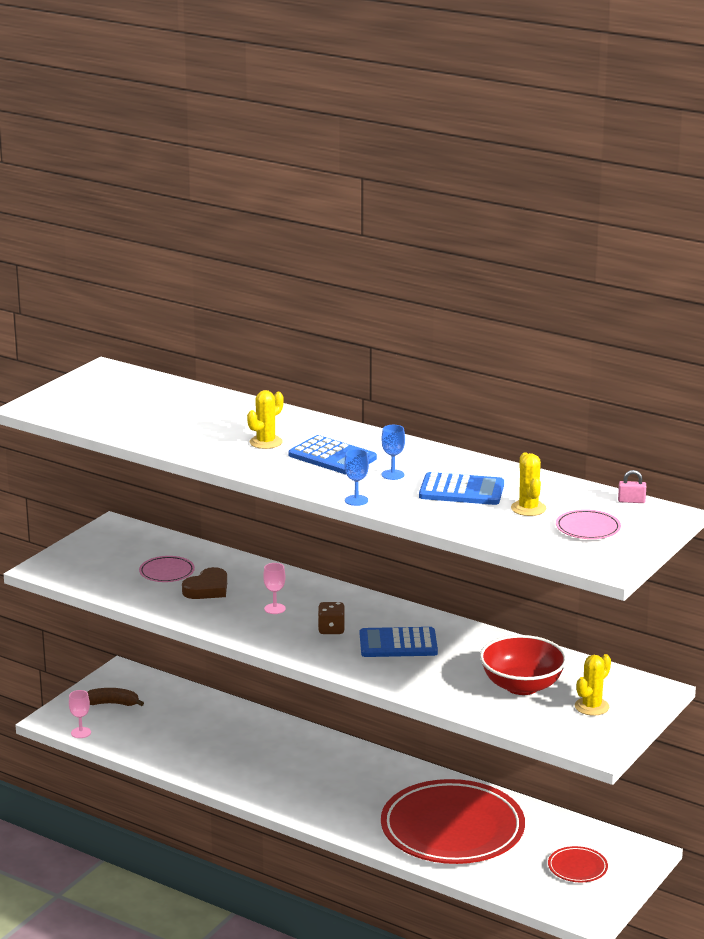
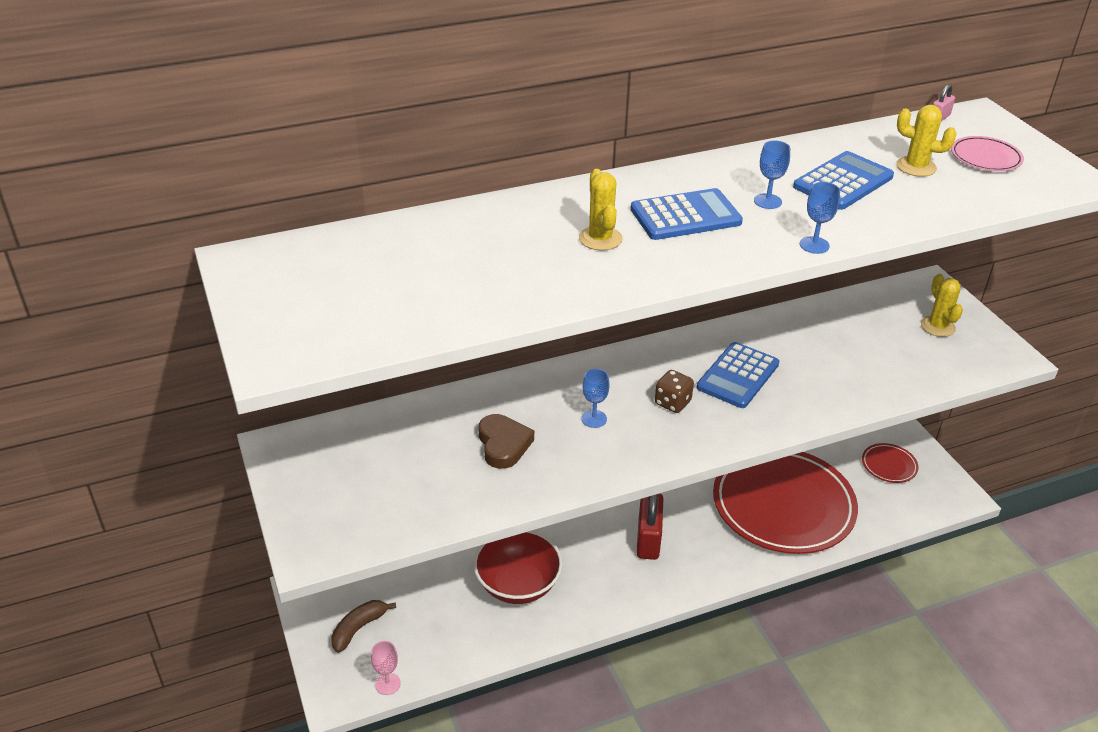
camera: 55 degrees left, 15 degrees up
pink plate [139,556,195,582] -> none
pink goblet [263,563,286,614] -> blue goblet [581,369,610,428]
red bowl [480,635,567,695] -> red bowl moved to [473,531,563,604]
none -> red padlock [637,493,663,560]

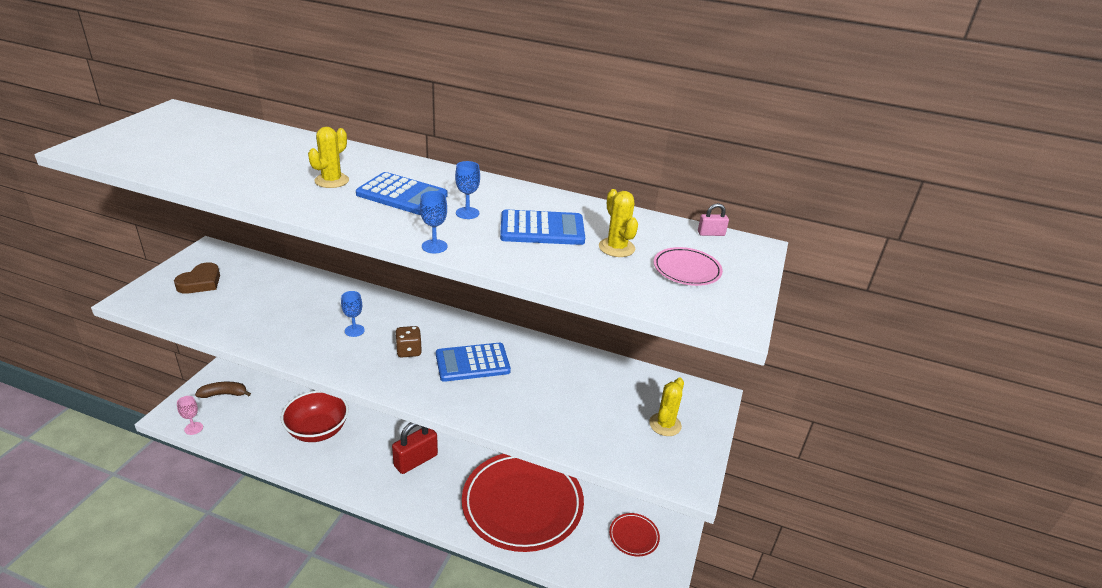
camera: 40 degrees right, 5 degrees down
brown heart [479,414,534,469] -> brown heart moved to [174,262,220,294]

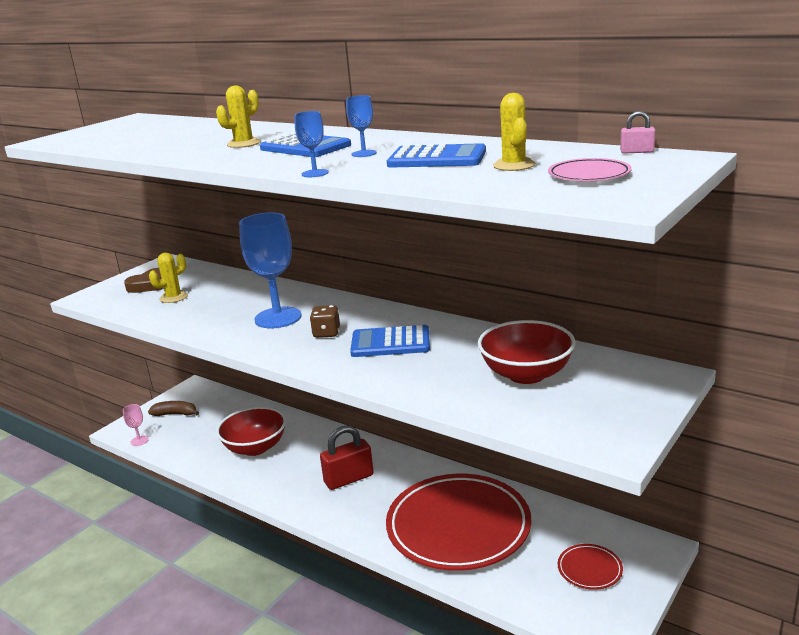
camera: 20 degrees right, 10 degrees down
blue goblet [341,291,365,337] -> blue goblet [239,213,302,328], size x2.28
yellow cactus [649,378,684,436] -> yellow cactus moved to [149,253,188,303]
none -> red bowl [478,320,575,384]

